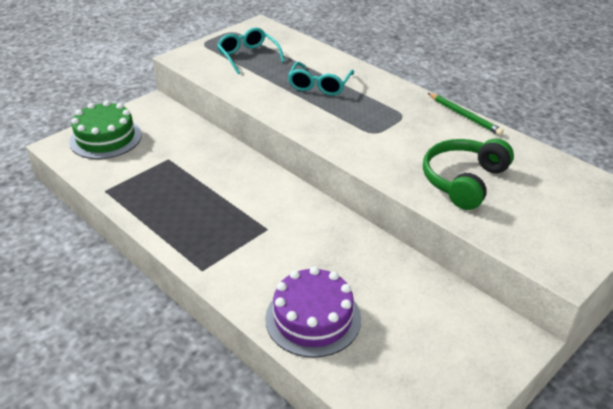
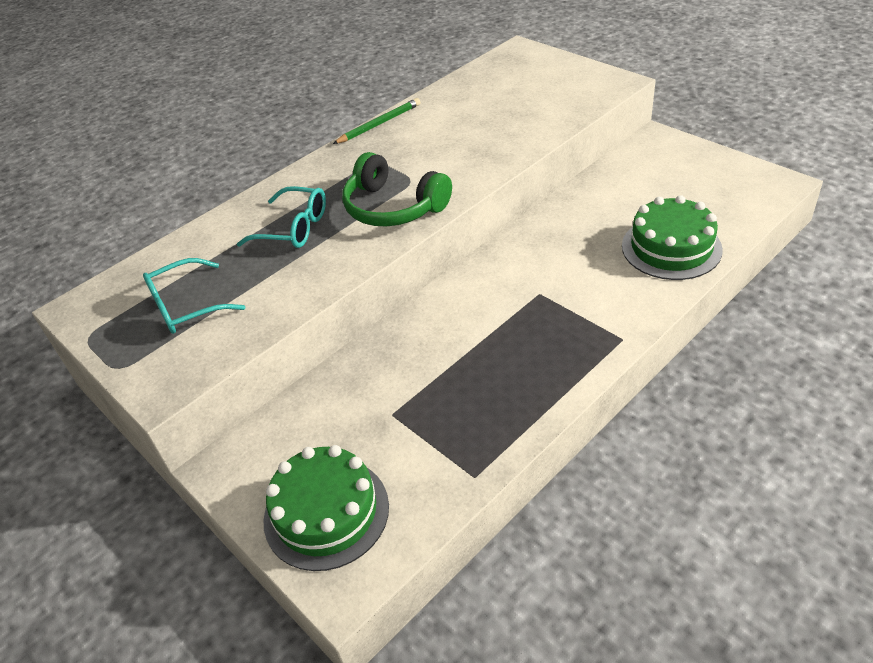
camera: 85 degrees left, 5 degrees up
purple cake [265,266,361,358] -> green cake [622,195,723,280]
green headphones [423,138,514,210] -> green headphones moved to [342,152,452,227]

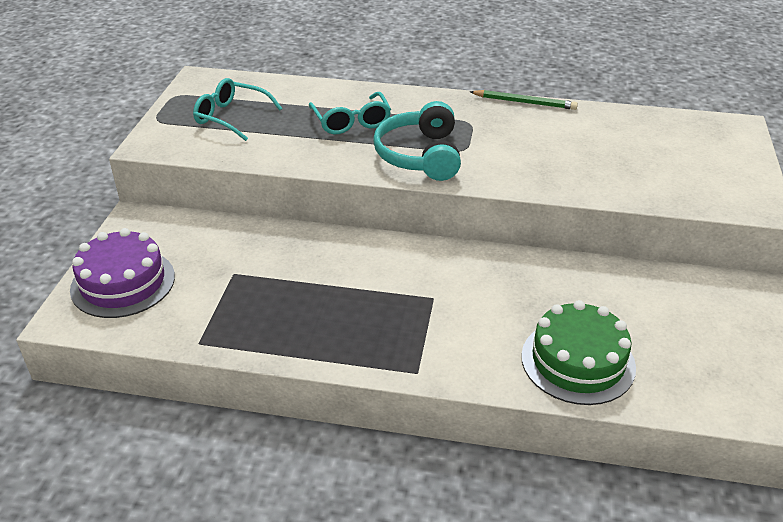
camera: 50 degrees right, 5 degrees down
green cake [264,445,389,571] -> purple cake [70,228,175,318]
green headphones [342,152,452,227] -> turquoise headphones [373,101,461,181]

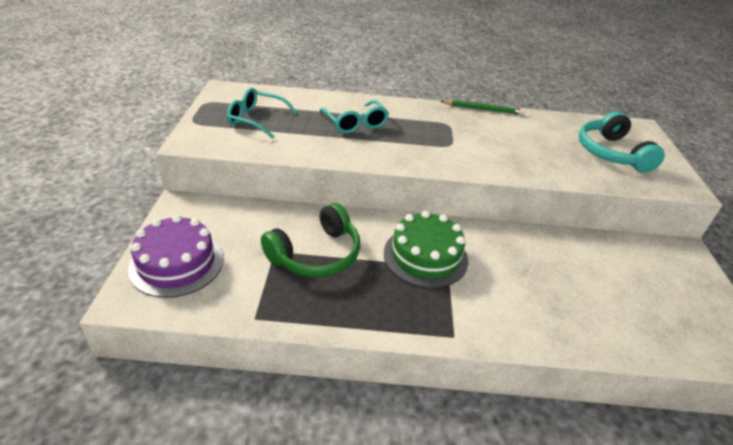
camera: 10 degrees left, 0 degrees up
turquoise headphones [373,101,461,181] -> turquoise headphones moved to [579,111,665,173]
green cake [521,300,636,405] -> green cake moved to [384,211,468,288]
none -> green headphones [261,203,360,277]

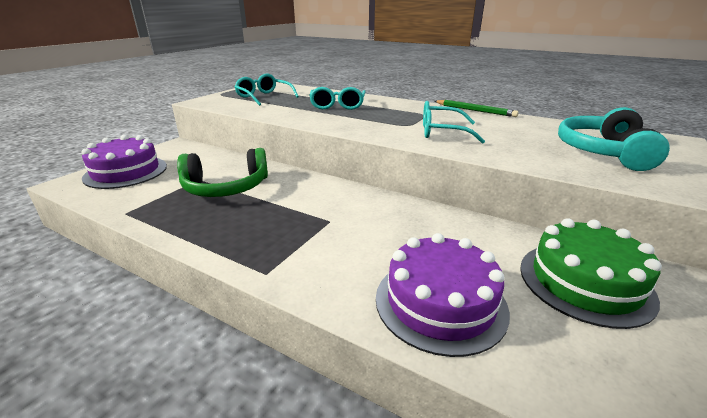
camera: 30 degrees right, 10 degrees down
green cake [384,211,468,288] -> green cake moved to [520,218,662,329]
none -> purple cake [376,233,510,357]
none -> turquoise glasses [423,101,485,144]

